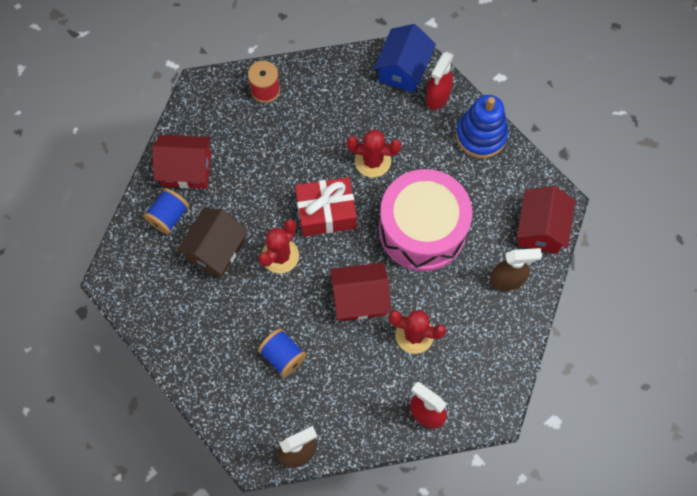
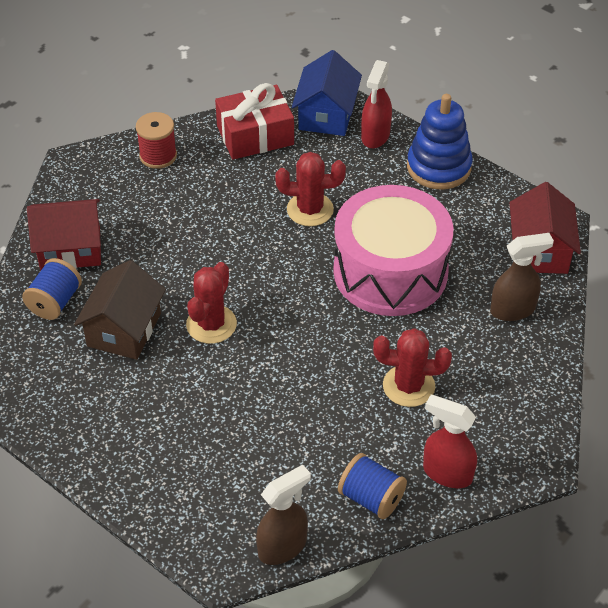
camera: 10 degrees left, 20 degrees down
blue spool [258,328,307,377] -> blue spool moved to [338,453,407,519]
red gift [295,177,357,237] -> red gift moved to [215,83,294,160]
red house [330,263,391,321] -> none

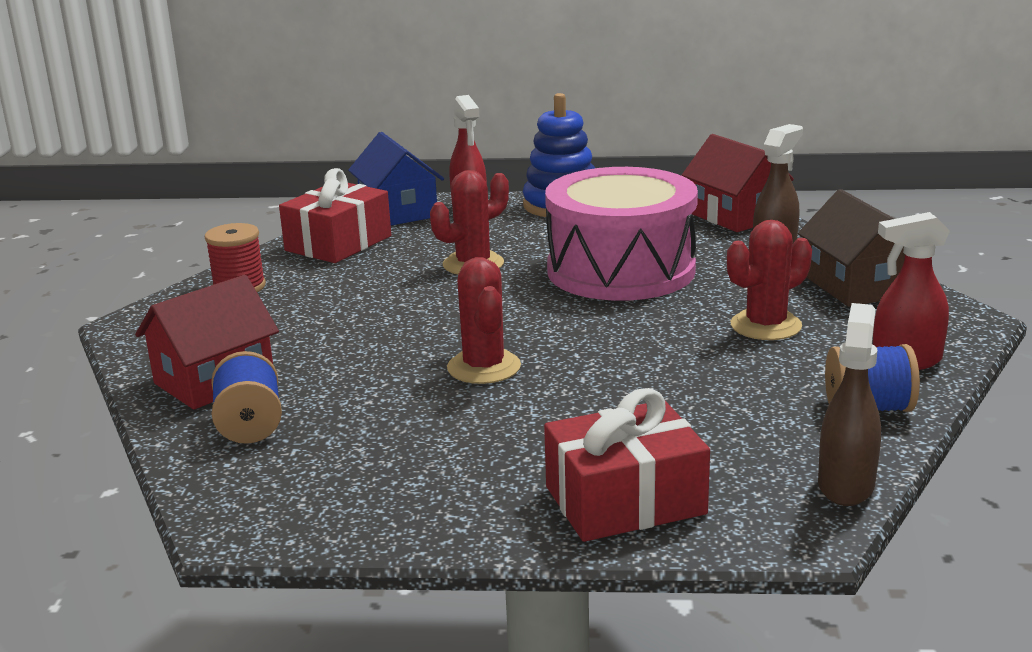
camera: 35 degrees left, 25 degrees down
brown house [74,260,166,360] -> brown house moved to [798,189,905,307]
none -> red gift [544,388,710,542]

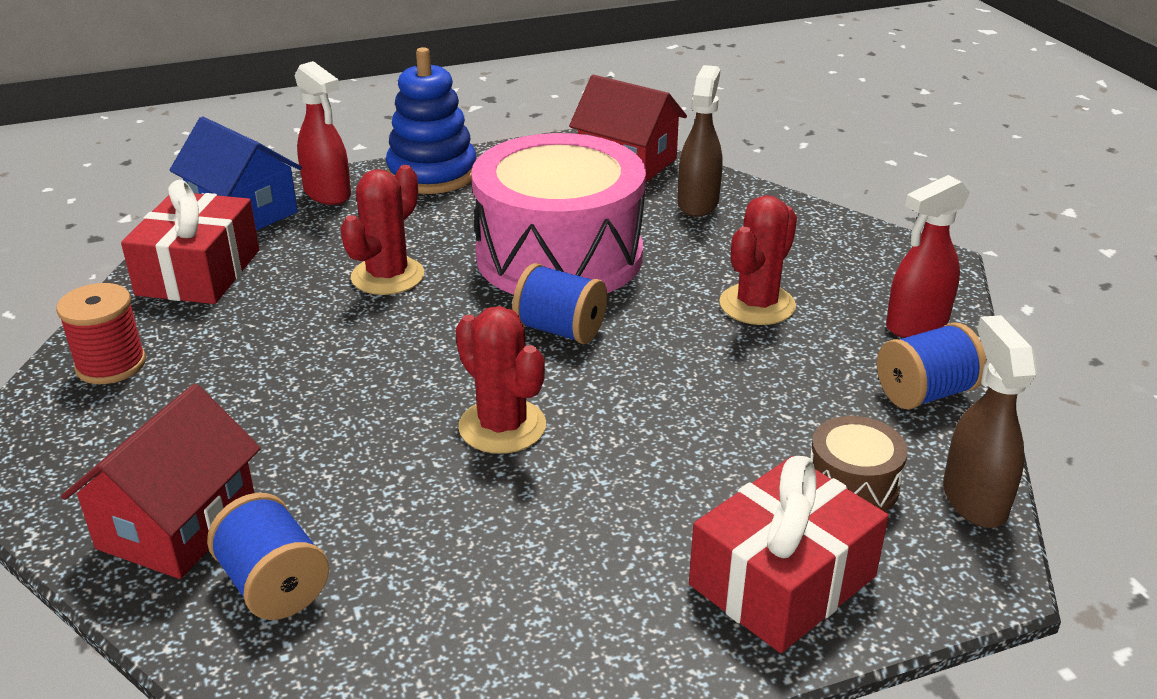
camera: 25 degrees left, 10 degrees up
brown house [798,189,905,307] -> none
none -> blue spool [512,263,607,344]
none -> brown drum [810,416,908,512]

